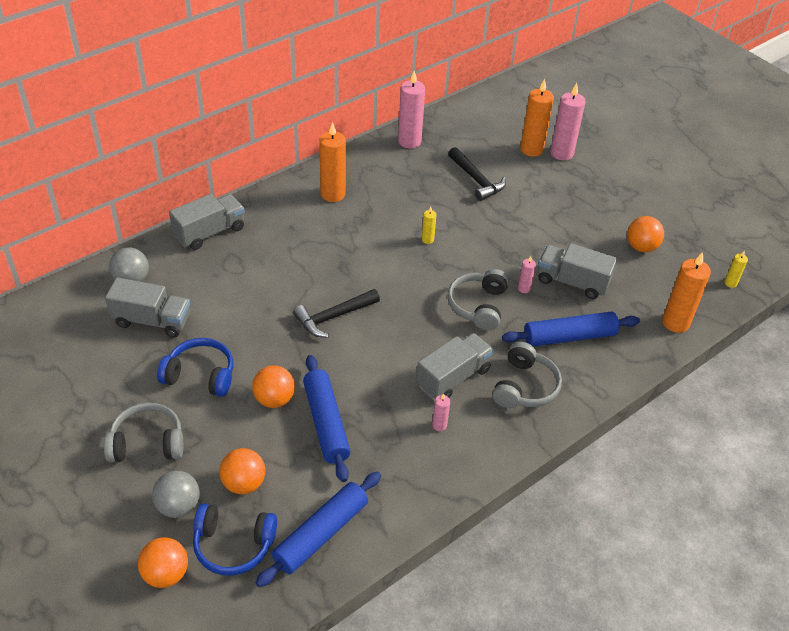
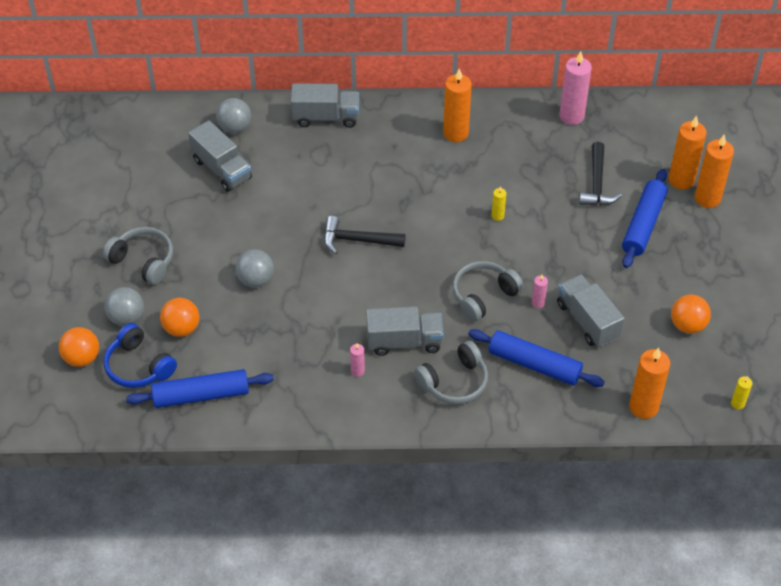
camera: 40 degrees right, 5 degrees up
blue headphones [157,338,234,397] -> none
orange ball [252,365,295,408] -> grey ball [235,250,274,288]
blue rolling pin [303,355,351,482] -> blue rolling pin moved to [622,169,668,268]
pink candle [550,83,585,160] -> orange candle [695,134,734,208]

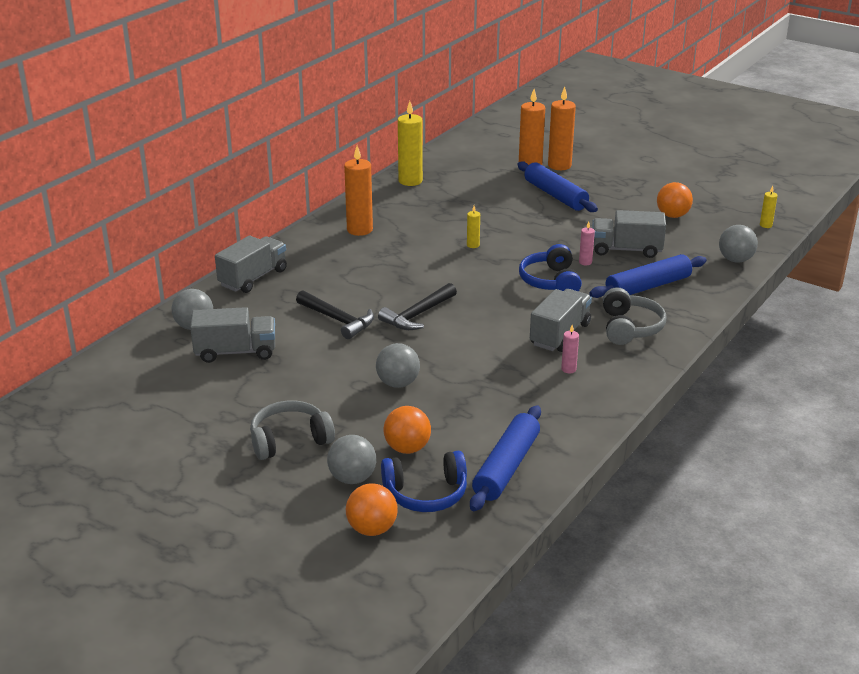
camera: 55 degrees left, 20 degrees down
grey headphones [452,261,524,322] -> blue headphones [519,244,582,291]
pink candle [559,51,592,125] -> yellow candle [398,101,423,186]
black hammer [579,142,622,206] -> black hammer moved to [296,290,374,339]
orange candle [629,347,670,419] -> grey ball [719,225,758,263]

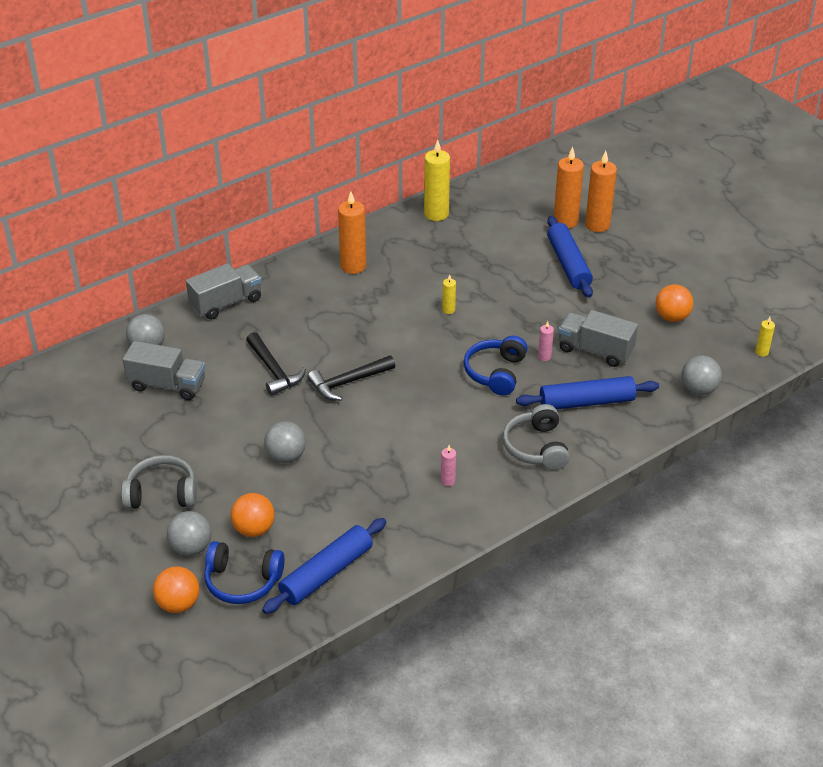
camera: 20 degrees right, 10 degrees up
grey truck [530,289,592,352] -> none
grey headphones [603,287,666,345] -> grey headphones turned 150 degrees clockwise [503,404,570,470]

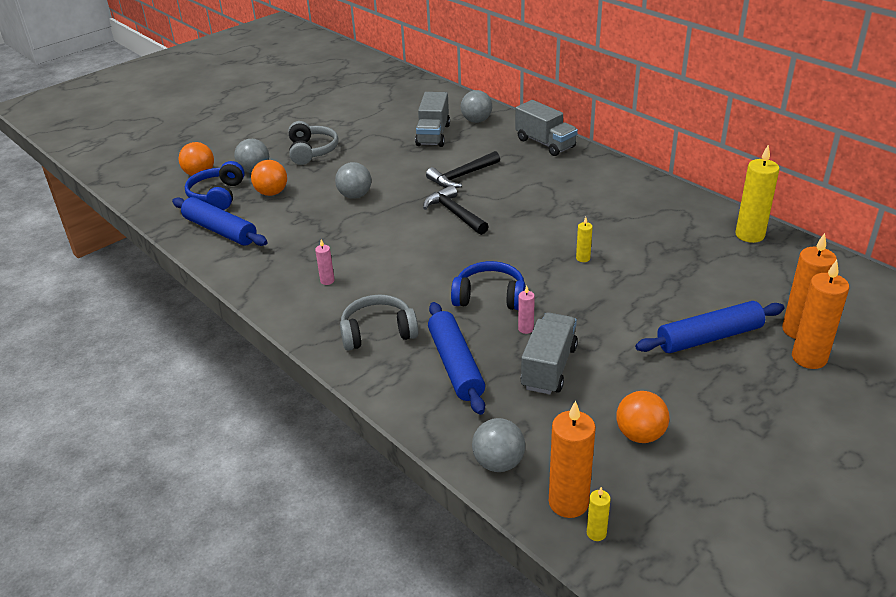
camera: 85 degrees right, 5 degrees down
orange candle [338,191,366,274] -> orange candle moved to [549,401,596,518]

